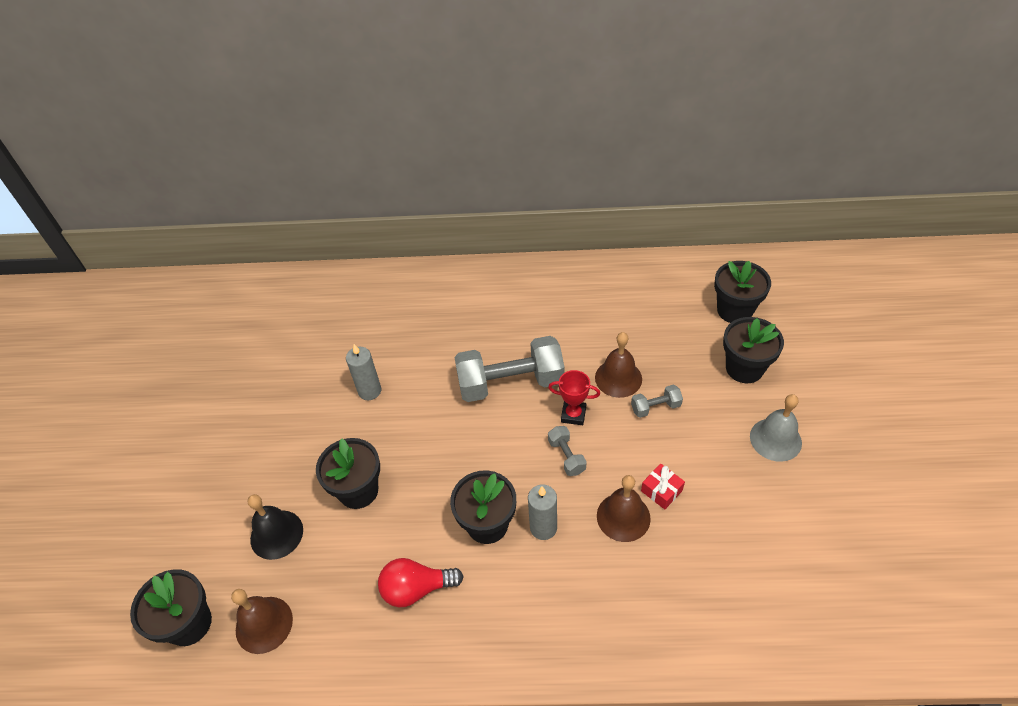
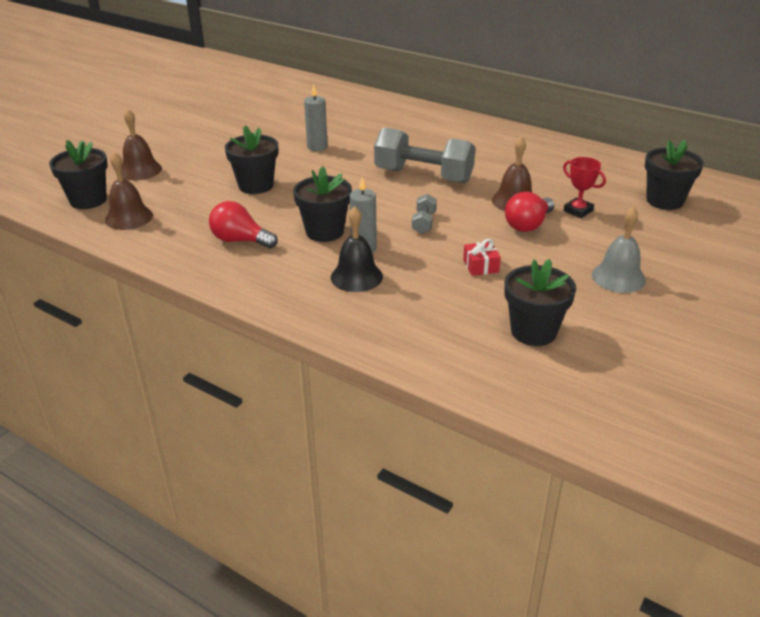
camera: 30 degrees right, 15 degrees down
black bell [247,494,303,560] -> black bell moved to [331,206,383,292]
red trophy [548,370,600,425] -> red trophy moved to [563,157,606,218]
brown bell [597,475,651,542] -> brown bell moved to [122,109,162,180]
grey dumbbell [631,385,683,418] -> red light bulb [505,192,555,232]
black flower pot [723,317,784,383] -> black flower pot moved to [504,259,576,346]

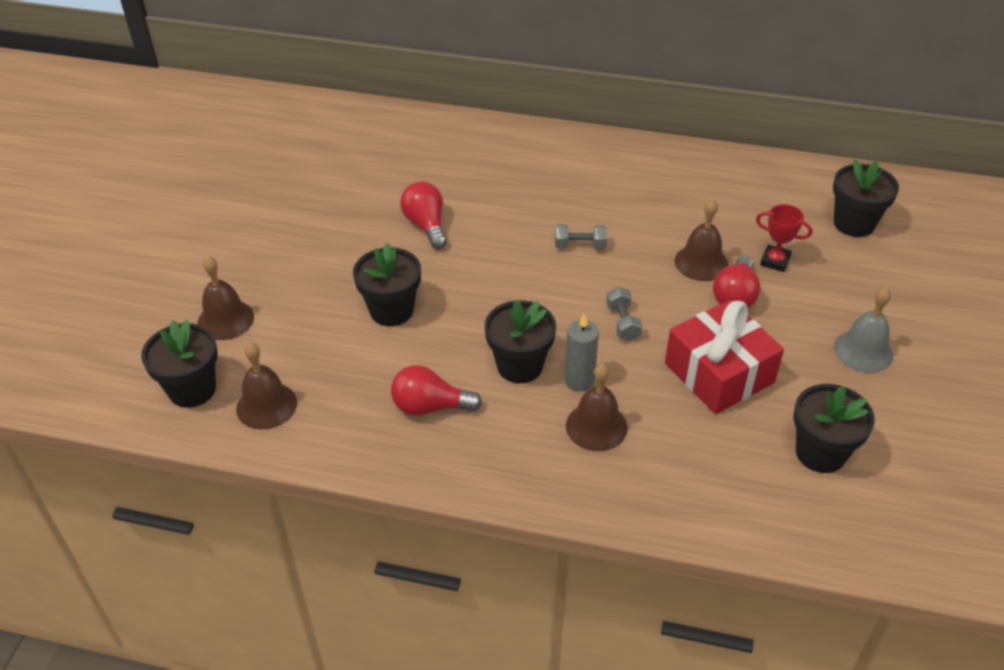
camera: 20 degrees left, 10 degrees up
grey candle [304,84,328,151] -> red light bulb [400,182,447,249]
black bell [331,206,383,292] -> brown bell [566,363,628,451]
grey dumbbell [374,127,475,183] -> grey dumbbell [555,224,607,249], size x0.45
red gift [463,239,501,276] -> red gift [665,300,784,414], size x2.36

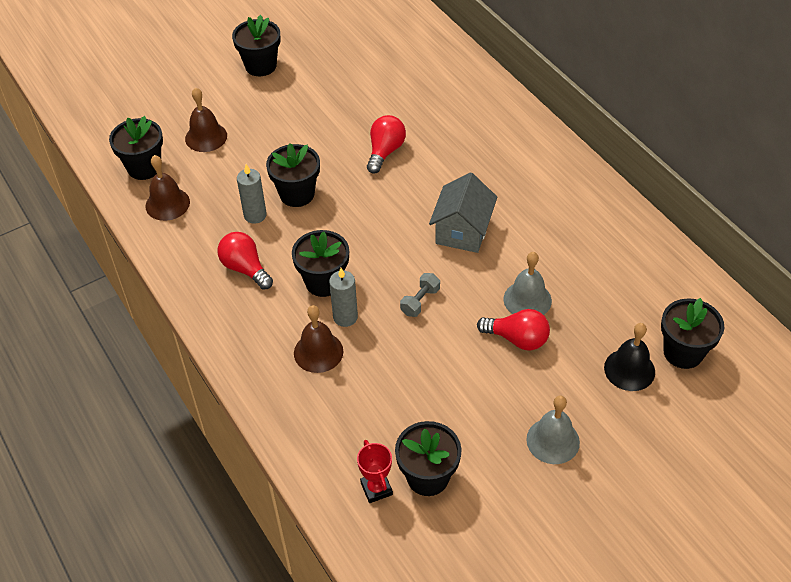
camera: 45 degrees right, 5 degrees up
grey dumbbell [555,224,607,249] -> grey house [429,173,497,253]
red gift [665,300,784,414] -> none
brown bell [675,199,728,281] -> grey bell [503,252,552,315]
red light bulb [713,256,761,308] -> red light bulb turned 135 degrees counterclockwise [477,309,550,351]
red trophy [756,204,812,272] -> red trophy moved to [357,440,393,503]
none -> black flower pot [232,15,280,76]
none -> grey candle [237,164,267,224]
none -> black bell [604,323,655,391]

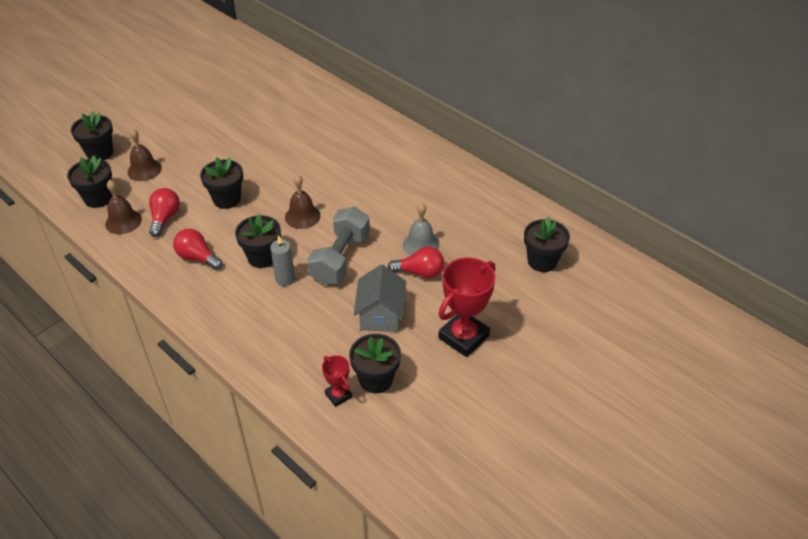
camera: 15 degrees left, 5 degrees down
black flower pot [232,15,280,76] -> black flower pot moved to [71,111,113,160]
grey candle [237,164,267,224] -> none
brown bell [294,305,343,373] -> brown bell moved to [285,175,320,229]
red light bulb [367,115,406,174] -> red light bulb moved to [149,188,180,237]
grey dumbbell [400,273,440,317] -> grey dumbbell [307,207,370,285], size x2.24
grey house [429,173,497,253] -> grey house moved to [354,264,406,332]
grey bell [526,396,580,464] -> red trophy [438,257,496,357]
black bell [604,323,655,391] -> none

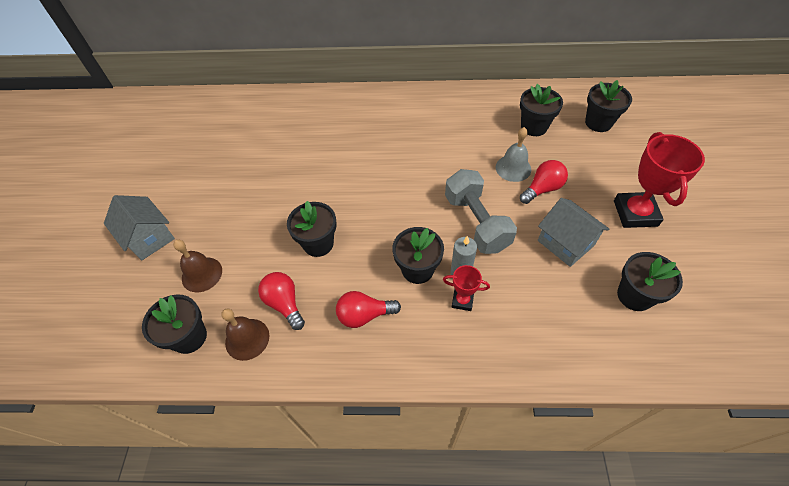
camera: 40 degrees left, 10 degrees up
black flower pot [71,111,113,160] -> black flower pot moved to [520,84,563,136]
brown bell [285,175,320,229] -> none
red trophy [322,355,352,407] -> red trophy moved to [443,265,490,311]
none -> grey house [104,195,175,261]

